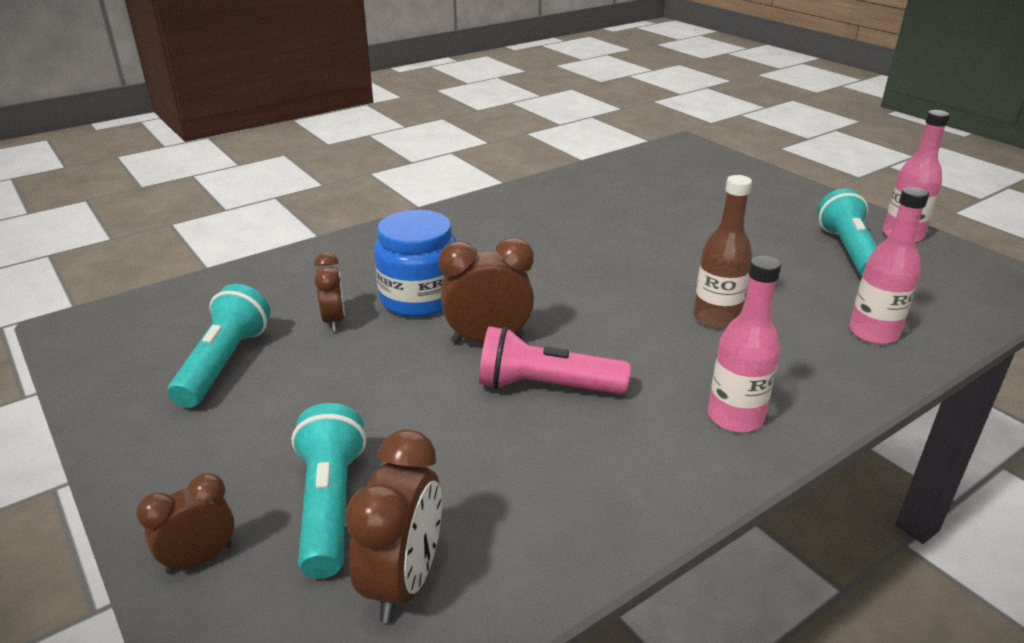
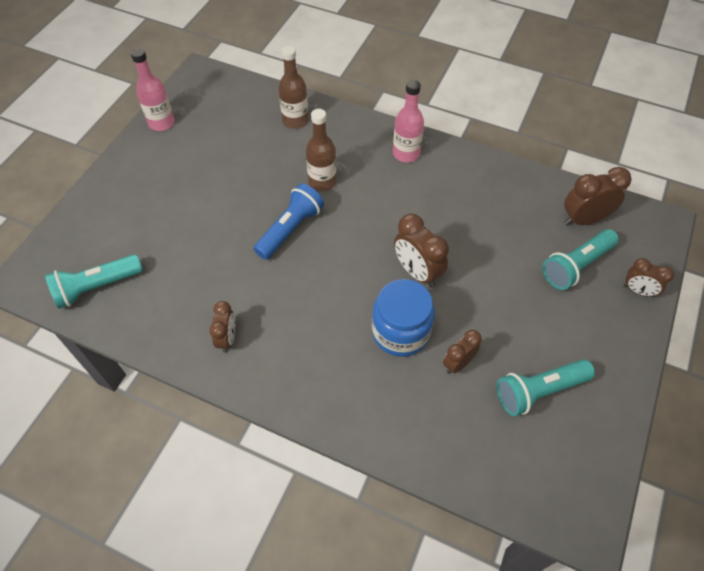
camera: 120 degrees left, 25 degrees up
pink flashlight [479,326,631,394] -> none
turquoise flashlight [817,188,877,276] -> turquoise flashlight moved to [45,254,143,309]
pink bottle [849,187,929,344] -> brown bottle [278,46,309,129]
none -> brown clock [209,301,235,353]
none -> blue flashlight [254,183,324,260]

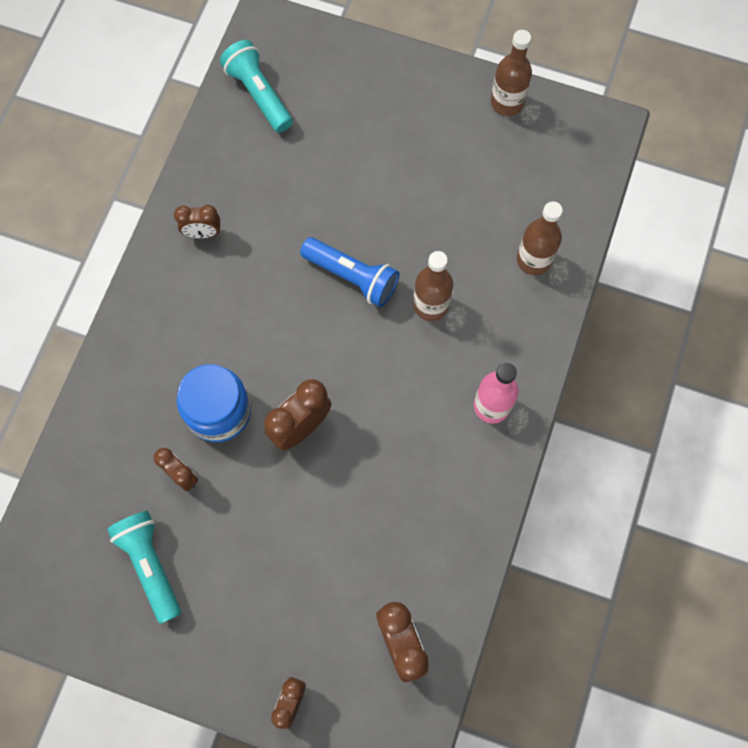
camera: 85 degrees right, 15 degrees up
pink bottle [131,48,175,131] -> brown bottle [491,30,532,116]
turquoise flashlight [542,229,619,290] -> none

